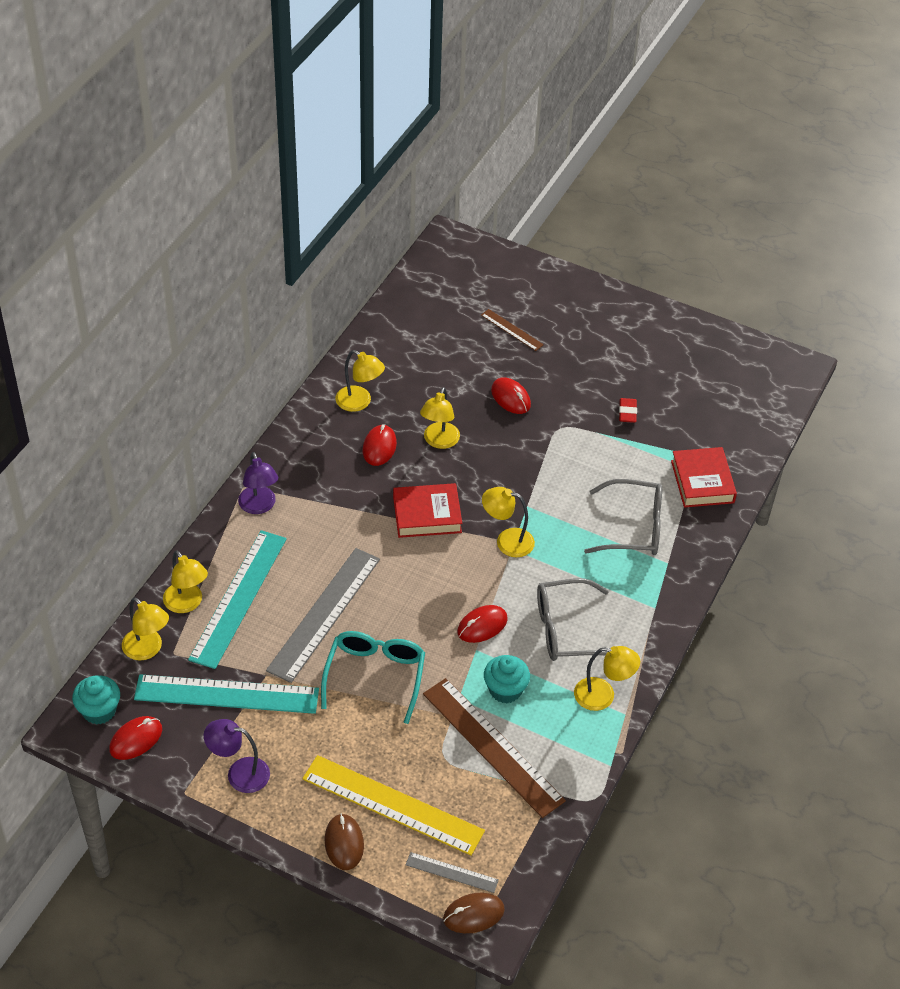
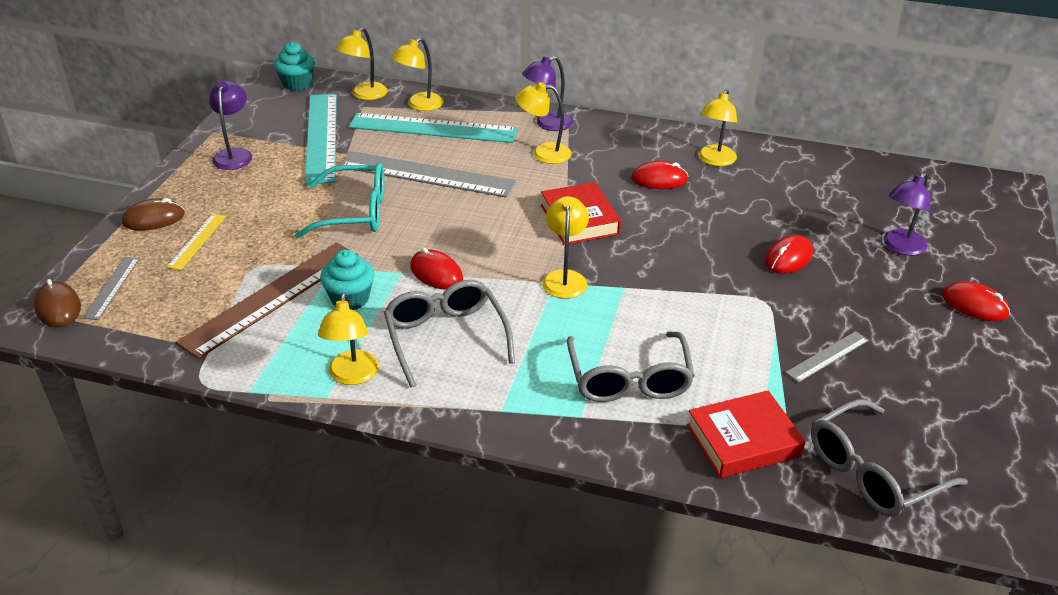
camera: 80 degrees right, 10 degrees down
red mouse [109,716,162,760] -> red mouse moved to [942,281,1010,321]
yellow ruler [302,755,485,856] -> yellow ruler [167,214,226,270], size x0.48
yellow lamp [420,387,460,449] -> yellow lamp moved to [515,82,572,164]
brown ruler [481,309,544,351] -> purple lamp [883,172,931,256]
red eraser [619,398,637,423] -> grey ruler [785,331,869,383]
none -> grey glasses [811,399,968,517]

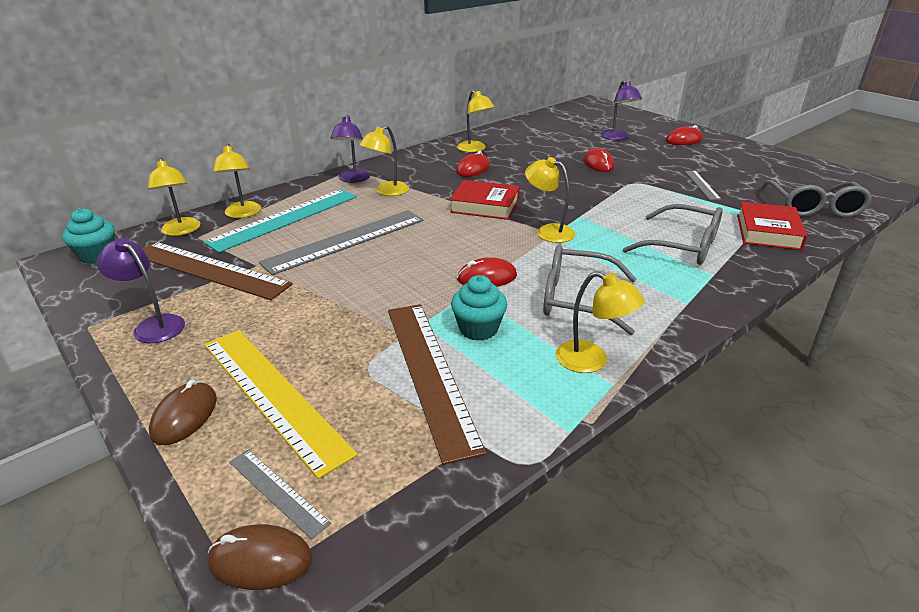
camera: 55 degrees left, 5 degrees down
yellow ruler [167,214,226,270] -> yellow ruler [204,330,358,479], size x2.09
turquoise glasses [295,163,384,238] -> none
turquoise ruler [305,94,337,185] -> brown ruler [142,242,292,300]

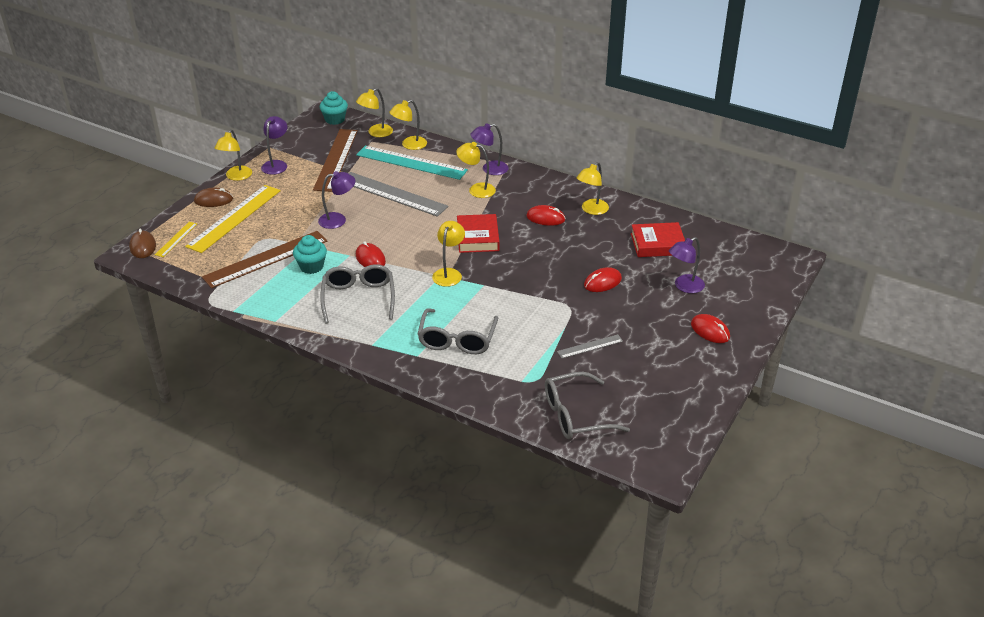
camera: 70 degrees right, 5 degrees up
grey ruler [229,450,331,539] -> yellow ruler [155,222,197,257]
yellow lamp [556,271,645,373] -> yellow lamp moved to [215,129,252,181]
red book [737,202,807,250] -> red book moved to [631,222,685,257]
none -> purple lamp [318,171,356,229]

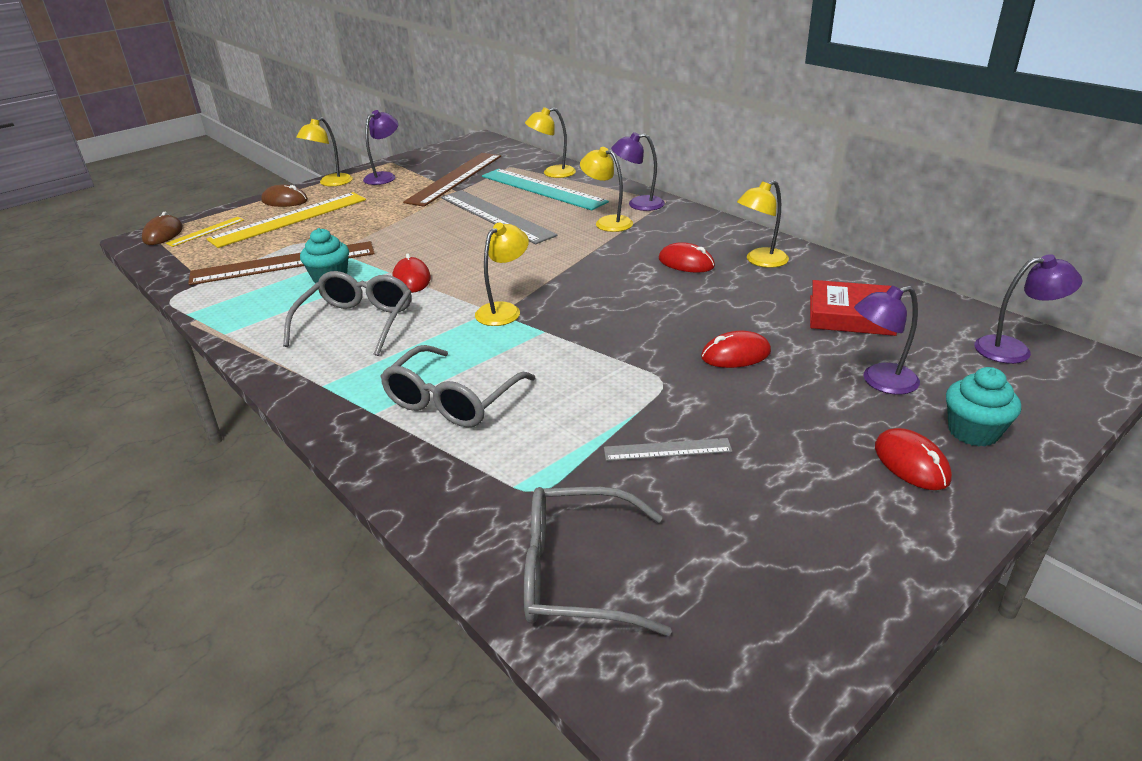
camera: 20 degrees right, 5 degrees down
purple lamp [318,171,356,229] -> purple lamp moved to [975,254,1083,364]
turquoise cupcake [320,91,348,125] -> turquoise cupcake moved to [946,367,1021,446]
yellow lamp [356,88,393,137] -> none
red book [457,214,500,253] -> none

